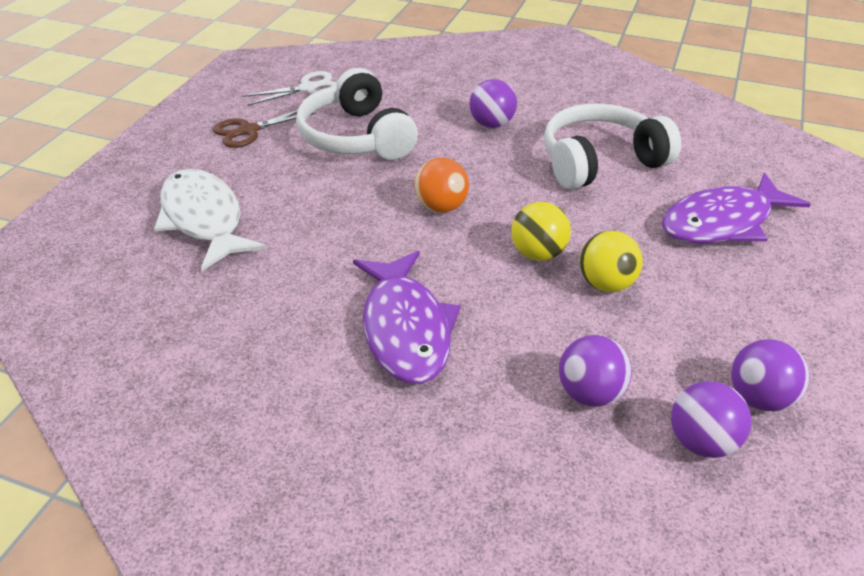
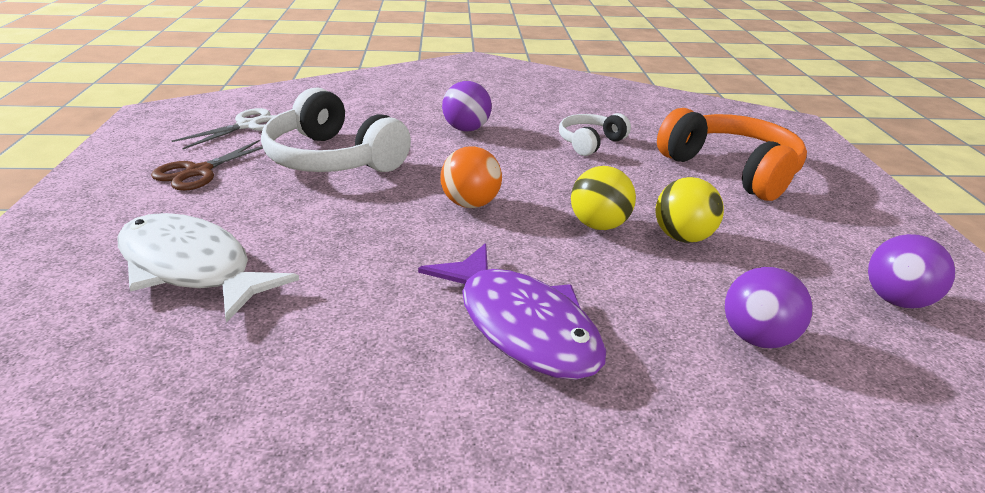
camera: 25 degrees left, 10 degrees down
white headphones [544,104,681,190] -> white headphones [559,113,631,156], size x0.55
purple fish [662,173,811,243] -> orange headphones [657,108,807,201]
purple ball [671,381,751,458] -> none

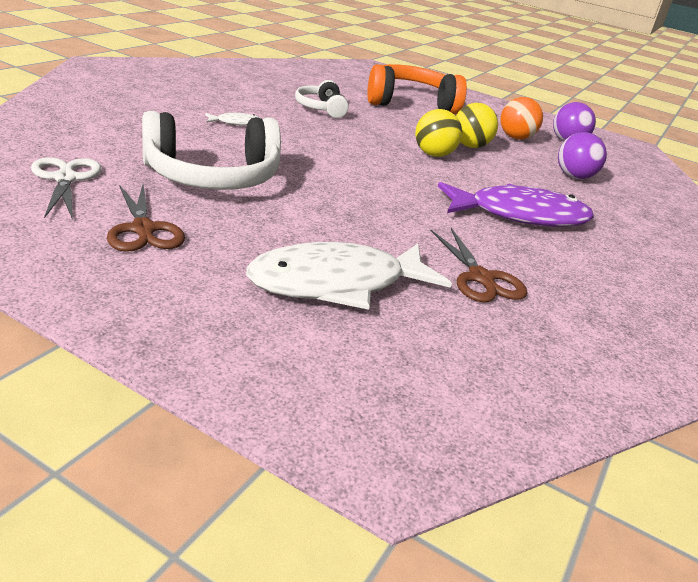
camera: 60 degrees left, 0 degrees up
orange ball [440,146,502,208] -> orange ball moved to [501,97,543,140]
purple ball [442,81,492,131] -> white fish [205,112,260,126]
none -> brown scissors [431,228,527,302]

